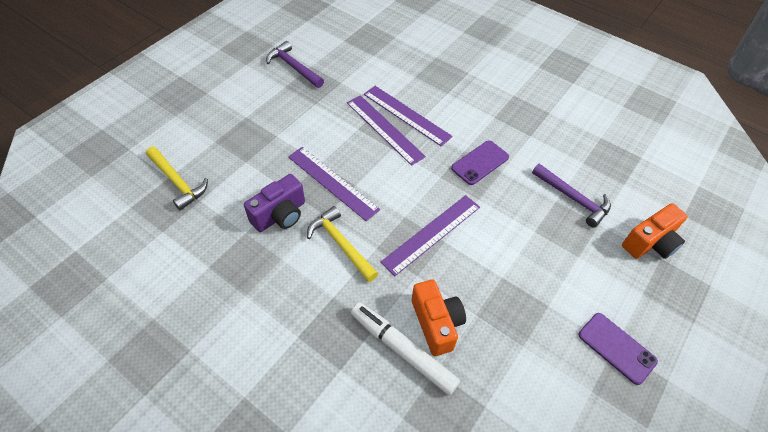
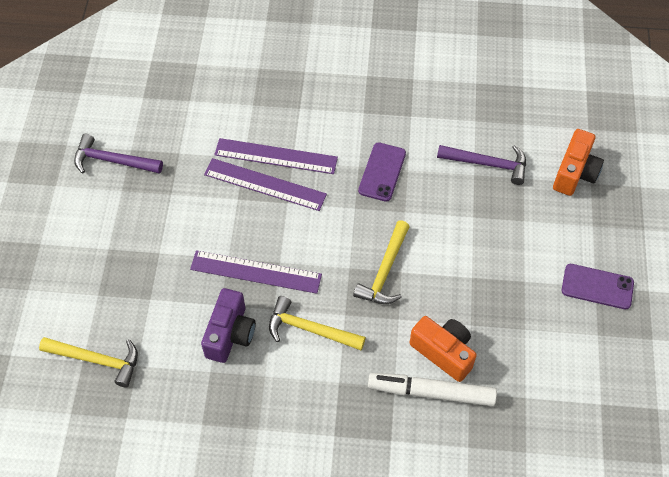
camera: 30 degrees left, 5 degrees up
purple ruler [380,195,480,276] -> yellow hammer [353,220,410,304]

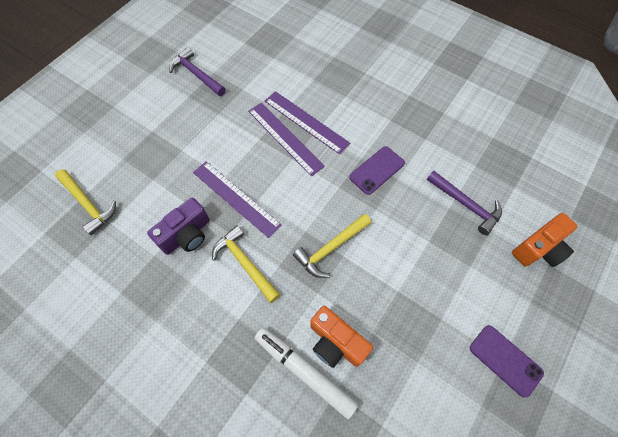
camera: 30 degrees right, 5 degrees up
orange camera [410,316,477,382] -> orange camera turned 150 degrees clockwise [311,306,373,368]

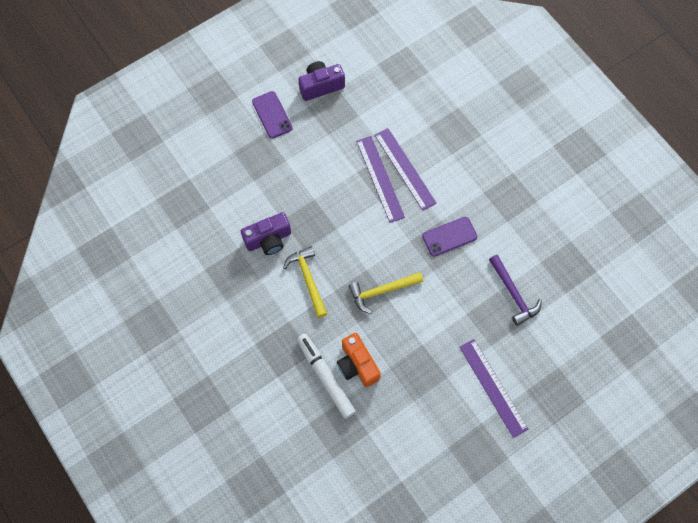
camera: 20 degrees right, 5 degrees up
yellow hammer [55,169,116,235] -> none
purple hammer [169,47,226,96] -> purple camera [298,61,345,101]
purple ruler [193,161,282,238] -> purple ruler moved to [460,339,528,438]
purple phone [470,325,544,398] -> purple phone moved to [252,91,293,139]
orange camera [512,213,578,267] -> none

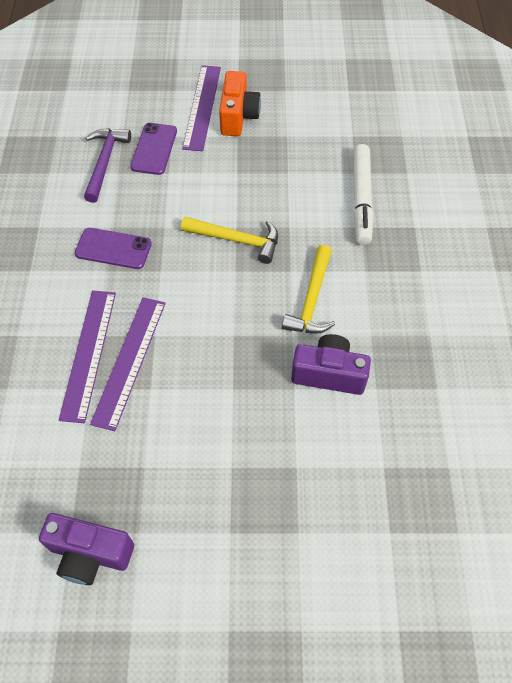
camera: 145 degrees left, 10 degrees down
purple phone [252,91,293,139] -> purple phone moved to [130,123,177,175]
orange camera [337,333,381,387] -> orange camera moved to [219,71,261,136]

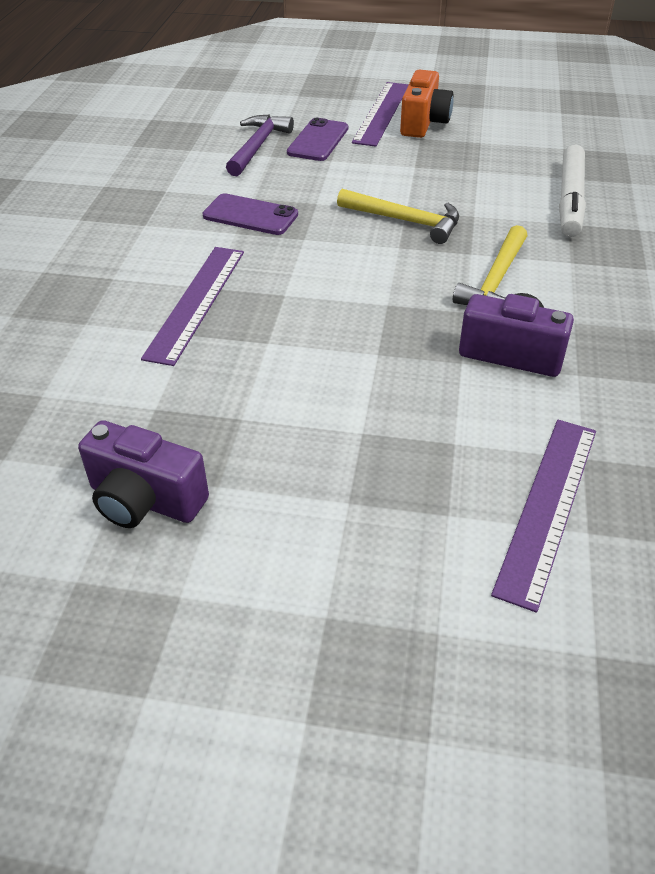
camera: 10 degrees right, 15 degrees down
purple ruler [90,297,166,431] -> purple ruler moved to [491,420,596,613]

